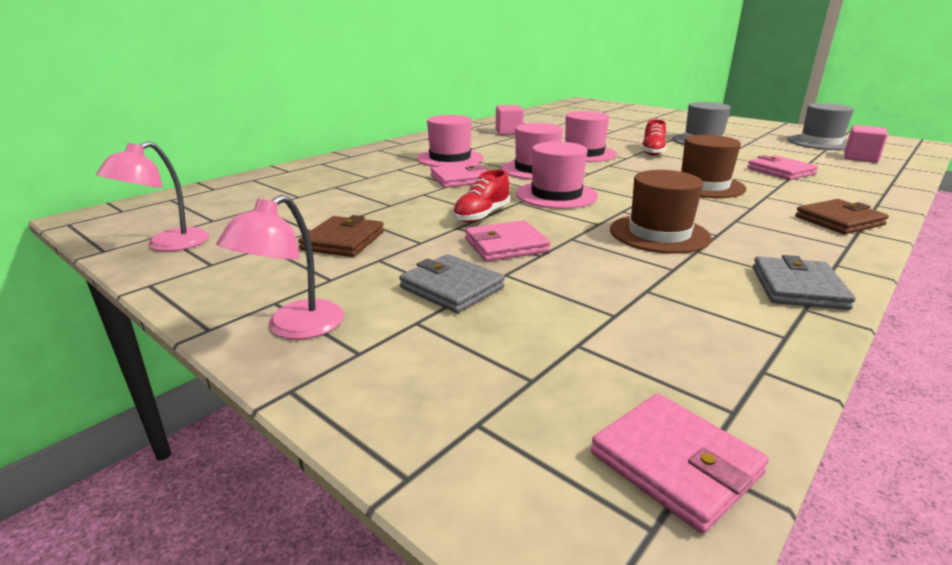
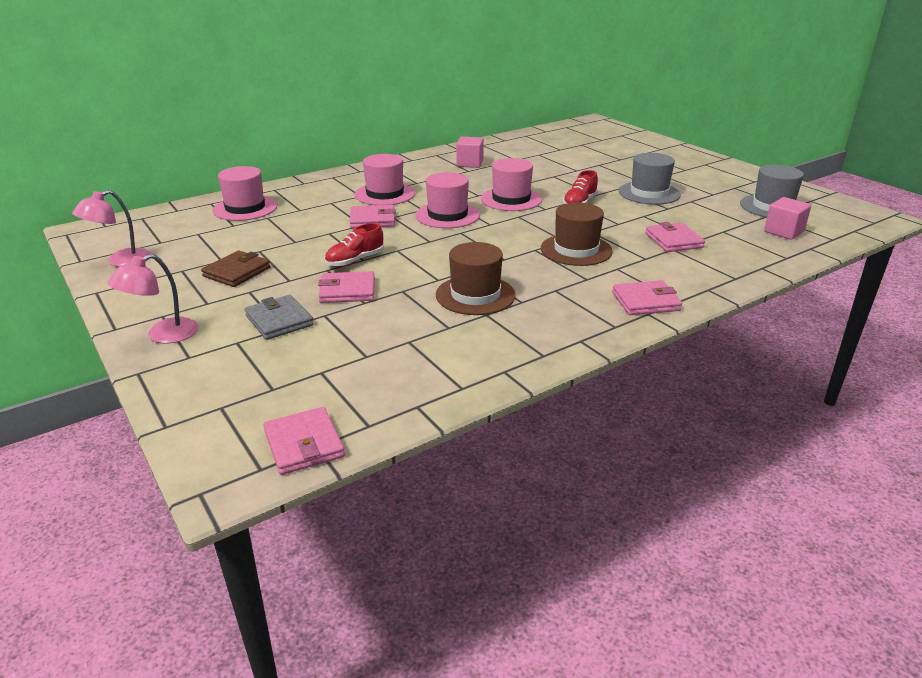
camera: 15 degrees right, 5 degrees up
pink hat [516,142,598,209] -> pink hat moved to [212,166,278,221]
grey wallet [753,255,856,310] -> none
brown wallet [795,199,889,234] -> pink wallet [612,280,682,315]

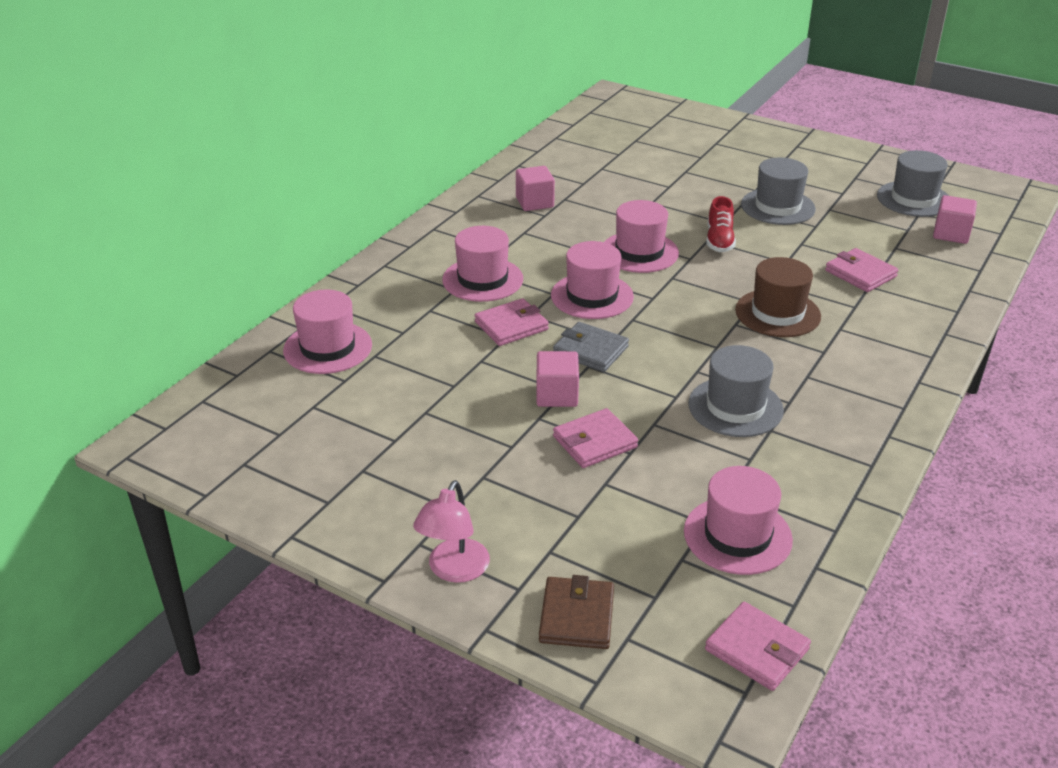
camera: 25 degrees left, 5 degrees up
pink lamp [72,190,151,267] -> none
brown wallet [201,250,270,287] -> brown wallet moved to [539,575,614,649]
grey wallet [245,295,314,340] -> grey wallet moved to [553,322,629,372]
red shoe [325,223,384,267] -> pink cube [536,351,579,407]
brown hat [436,242,516,315] -> grey hat [688,345,784,437]
pink wallet [612,280,682,315] -> none
none -> pink hat [684,466,793,575]

